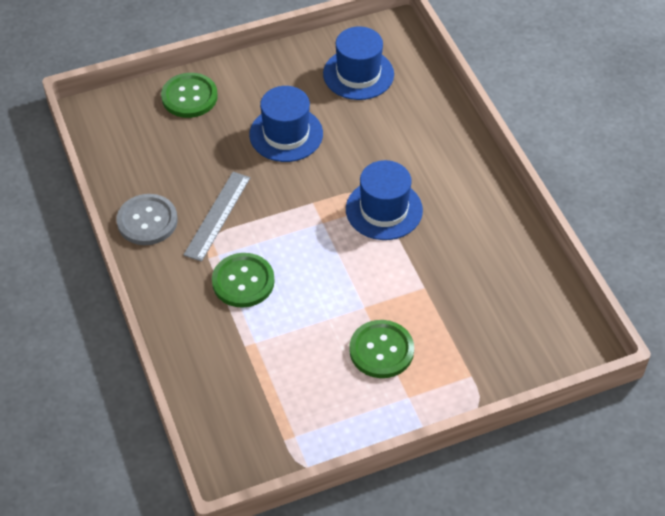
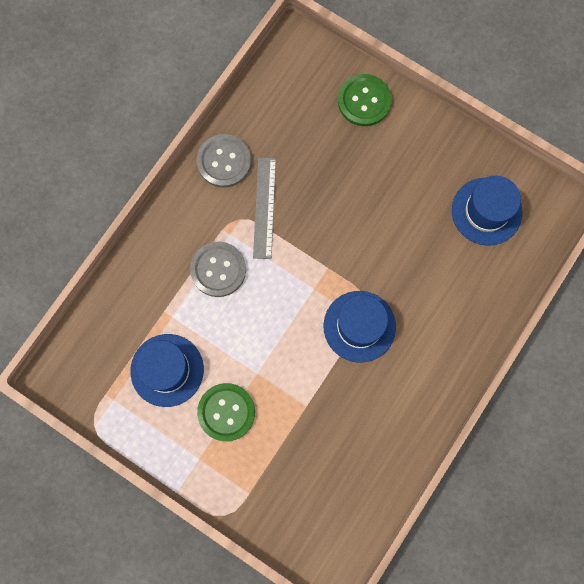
camera: 55 degrees right, 25 degrees up
grey ruler [183,172,250,262] -> grey ruler turned 75 degrees counterclockwise [253,158,276,259]
green button [212,253,275,307] -> grey button [190,242,246,297]
blue hat [249,86,323,162] -> blue hat moved to [130,334,204,407]

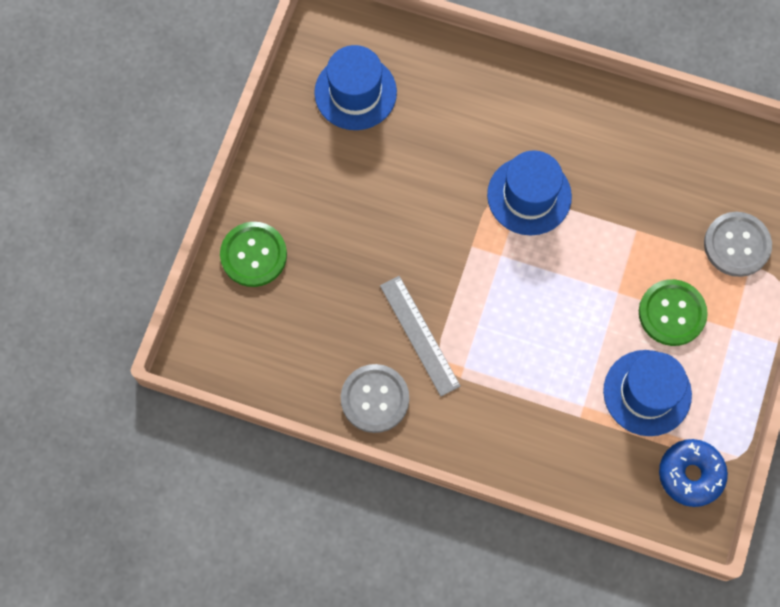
camera: 105 degrees left, 5 degrees down
grey button [190,242,246,297] -> grey button moved to [704,212,772,277]
grey ruler [253,158,276,259] -> grey ruler turned 75 degrees clockwise [380,276,461,396]
none -> blue donut [659,439,728,507]

